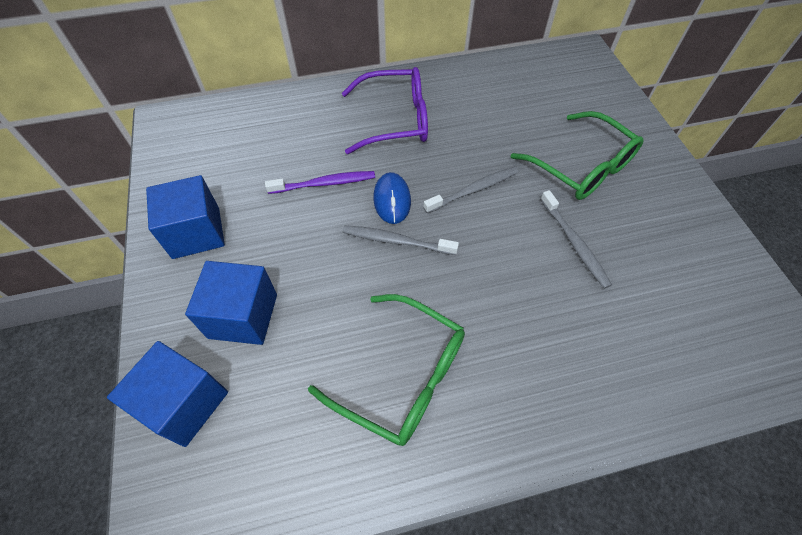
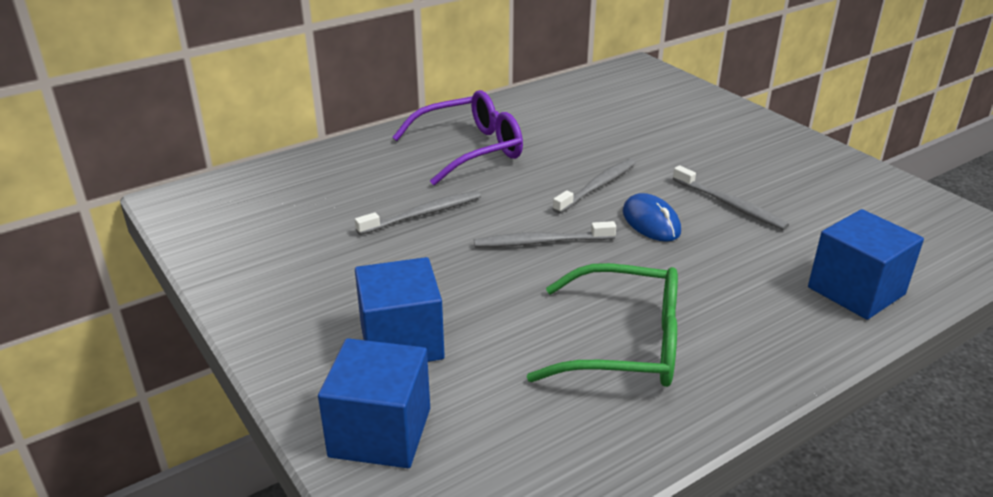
camera: 20 degrees left, 25 degrees down
blue cube [146,175,225,259] -> blue cube moved to [808,209,924,320]
purple toothbrush [265,171,375,194] -> grey toothbrush [355,191,481,235]
blue mouse [373,172,411,224] -> blue mouse moved to [623,193,681,242]
green glasses [511,111,644,200] -> none

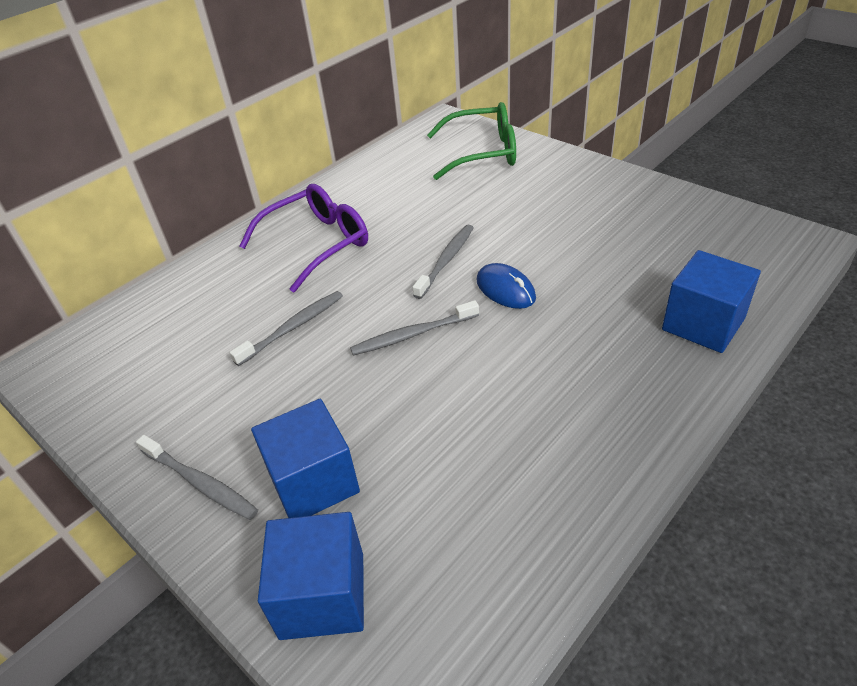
camera: 10 degrees left, 10 degrees up
green glasses [527,263,678,387] -> green glasses moved to [427,102,516,180]
grey toothbrush [673,166,789,230] -> grey toothbrush moved to [136,435,258,520]

